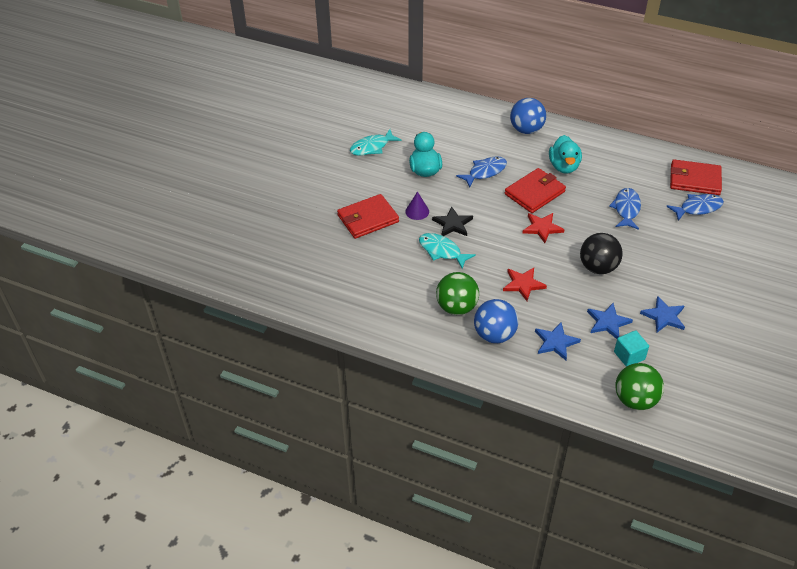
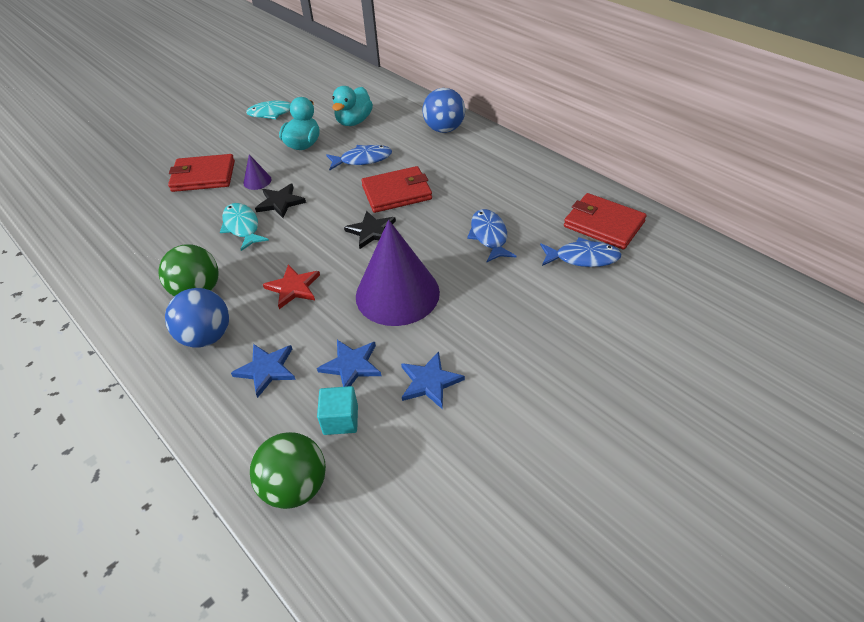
camera: 25 degrees right, 0 degrees up
red star [523,213,564,243] -> black star [344,211,396,249]
turquoise duck [549,135,582,174] -> turquoise duck moved to [332,86,373,126]
black ball [580,233,623,274] -> purple cone [356,220,440,326]
blue fish [609,188,641,230] -> blue fish turned 45 degrees counterclockwise [467,209,517,263]

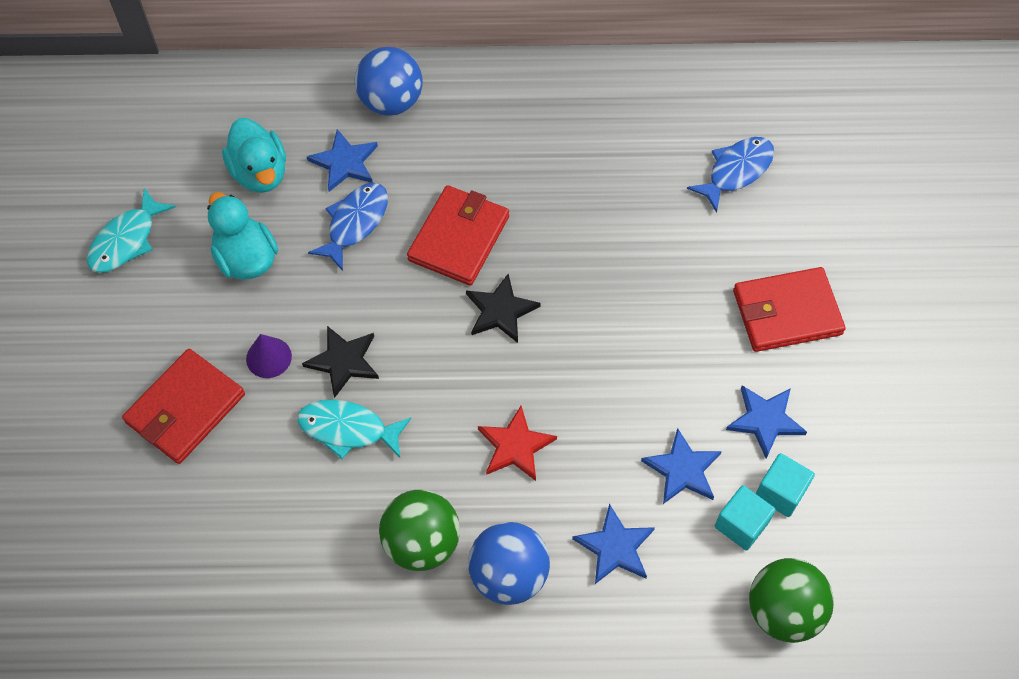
camera: 50 degrees left, 15 degrees up
purple cone [356,220,440,326] -> none
blue fish [467,209,517,263] -> none
red wallet [564,193,647,250] -> red wallet moved to [733,267,846,352]
none -> blue star [307,129,378,192]
none -> turquoise cube [756,453,815,517]

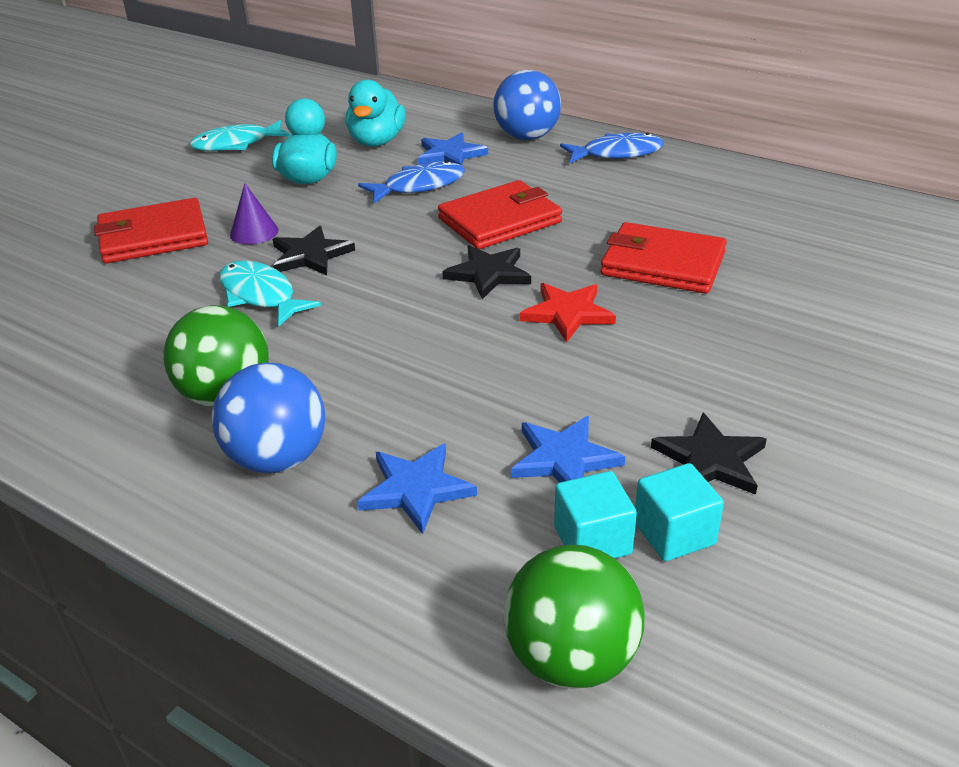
camera: 35 degrees right, 25 degrees down
red star [478,406,557,481] -> red star moved to [520,283,616,343]
blue fish [687,137,774,213] -> blue fish moved to [560,133,664,163]
blue star [726,385,807,459] -> black star [651,413,767,495]
red wallet [733,267,846,352] -> red wallet moved to [601,222,727,294]

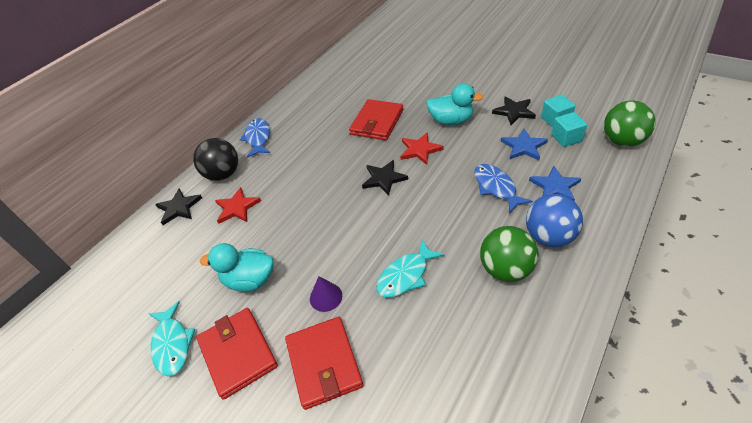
camera: 85 degrees left, 10 degrees up
black star [273,226,355,276] -> black star moved to [155,188,202,225]
turquoise duck [346,80,406,147] -> turquoise duck moved to [426,83,483,125]
blue fish [358,161,465,204] -> blue fish moved to [474,164,533,214]
blue star [418,132,488,165] -> red star [215,187,261,224]
red wallet [438,180,562,249] -> red wallet moved to [196,308,278,400]
blue ball [493,70,561,140] -> black ball [193,138,238,181]

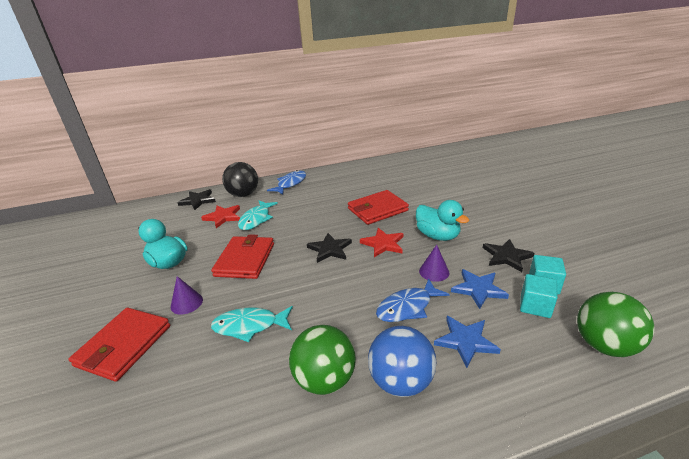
camera: 35 degrees right, 15 degrees down
turquoise fish [149,301,195,376] -> turquoise fish moved to [238,200,278,230]
red wallet [196,308,278,400] -> red wallet moved to [211,234,274,279]
blue fish [474,164,533,214] -> blue fish turned 135 degrees counterclockwise [376,278,450,322]
none -> purple cone [419,245,450,282]

